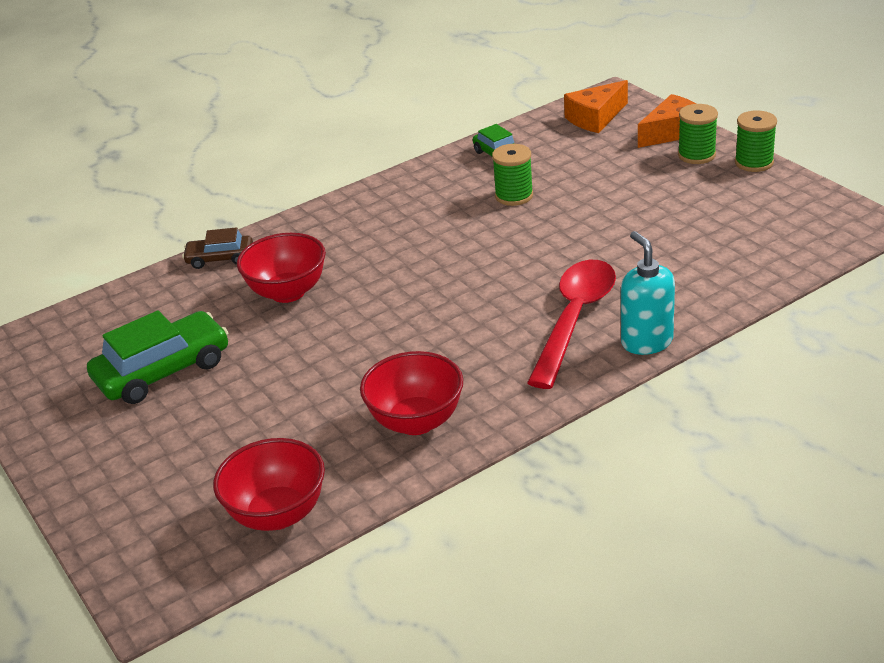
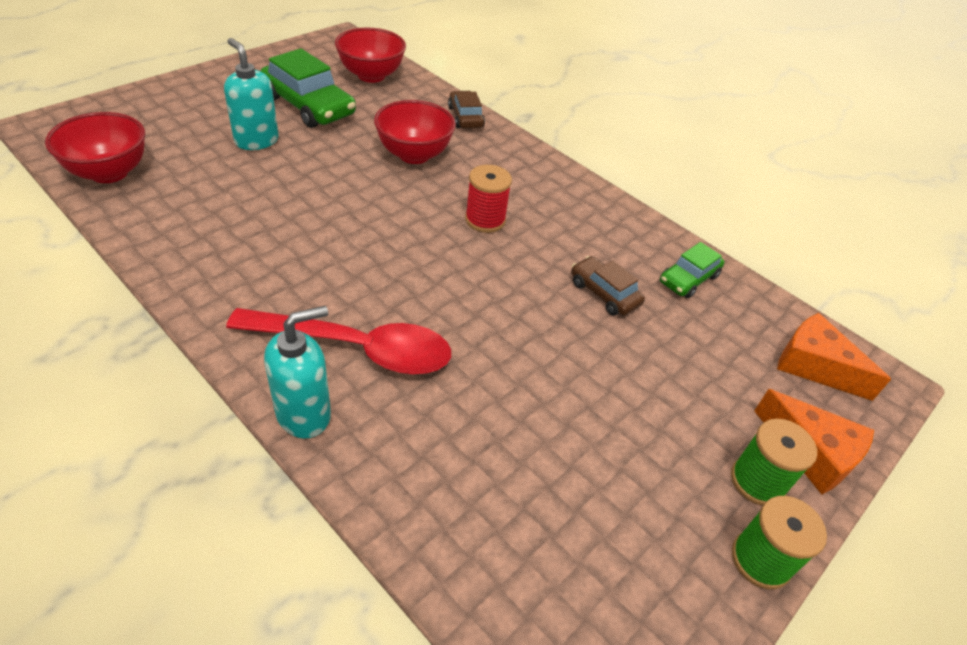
camera: 70 degrees right, 10 degrees up
red bowl [360,351,463,435] -> red bowl moved to [335,28,406,83]
green spool [492,144,533,206] -> brown car [571,256,645,316]
none -> turquoise soap dispenser [224,38,279,150]
none -> red spool [465,165,512,233]

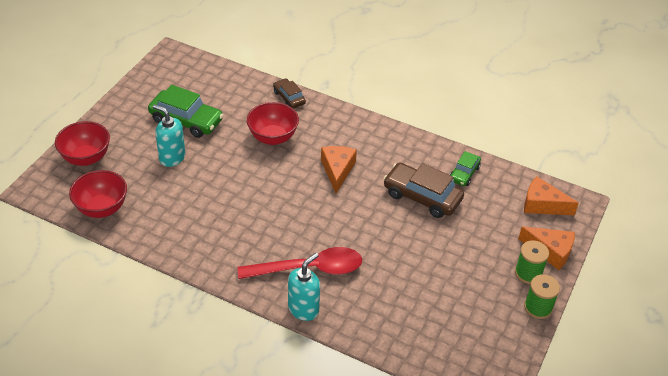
camera: 15 degrees left, 0 degrees up
red bowl [335,28,406,83] -> red bowl moved to [55,121,110,166]
red spool [465,165,512,233] -> orange cheese [321,146,357,193]
brown car [571,256,645,316] -> brown car [383,163,464,218], size x1.76

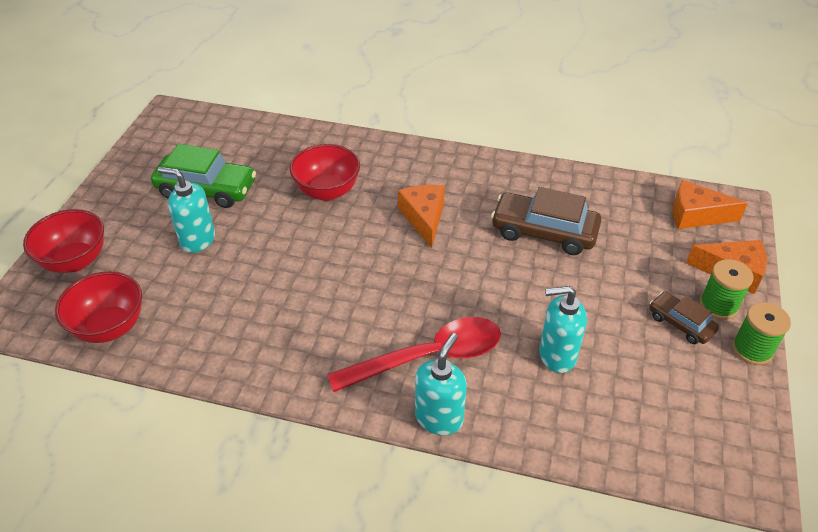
camera: 10 degrees left, 0 degrees up
brown car [273,78,306,109] -> brown car moved to [650,292,719,344]
green car [450,151,481,186] -> none
none -> turquoise soap dispenser [539,286,587,373]

